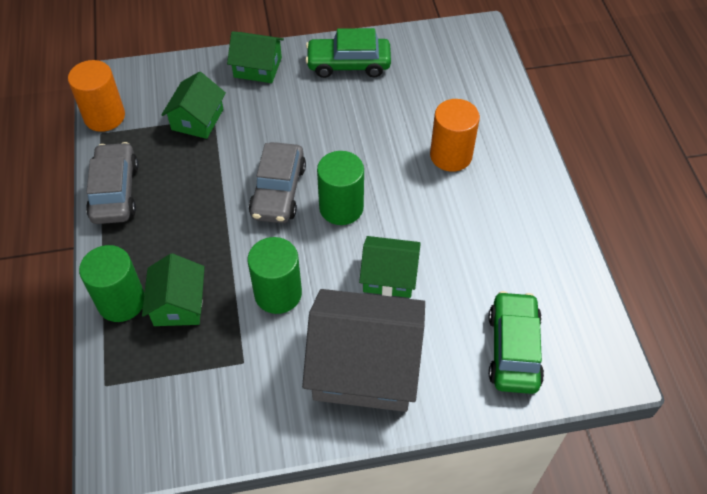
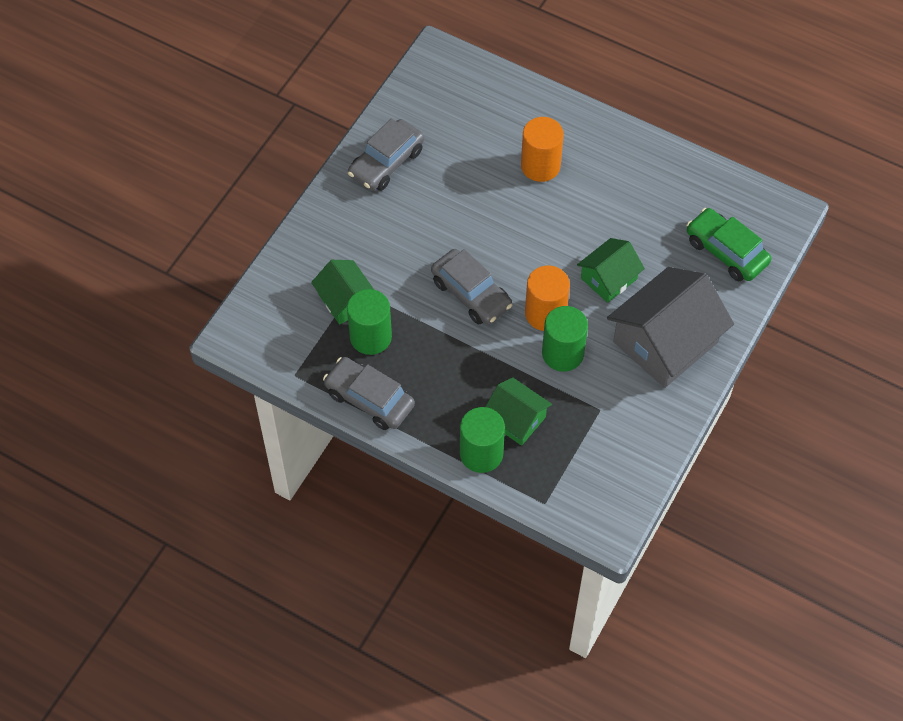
camera: 50 degrees left, 5 degrees up
orange cylinder [68,60,125,132] -> orange cylinder moved to [525,265,570,331]
green house [227,32,284,83] -> none
green car [305,28,391,78] -> grey car [348,118,424,191]
green cylinder [317,151,364,225] -> green cylinder moved to [347,289,392,355]

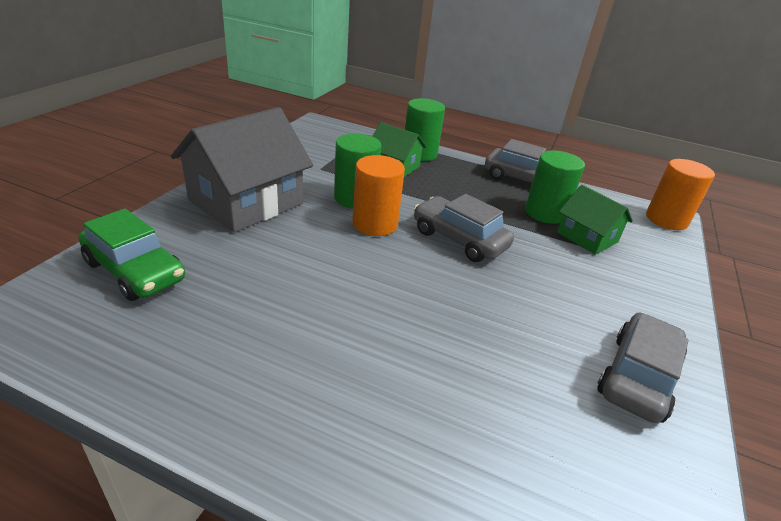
camera: 170 degrees right, 25 degrees down
orange cylinder [521,117,564,182] -> orange cylinder moved to [646,159,715,230]
green house [577,238,645,303] -> none

